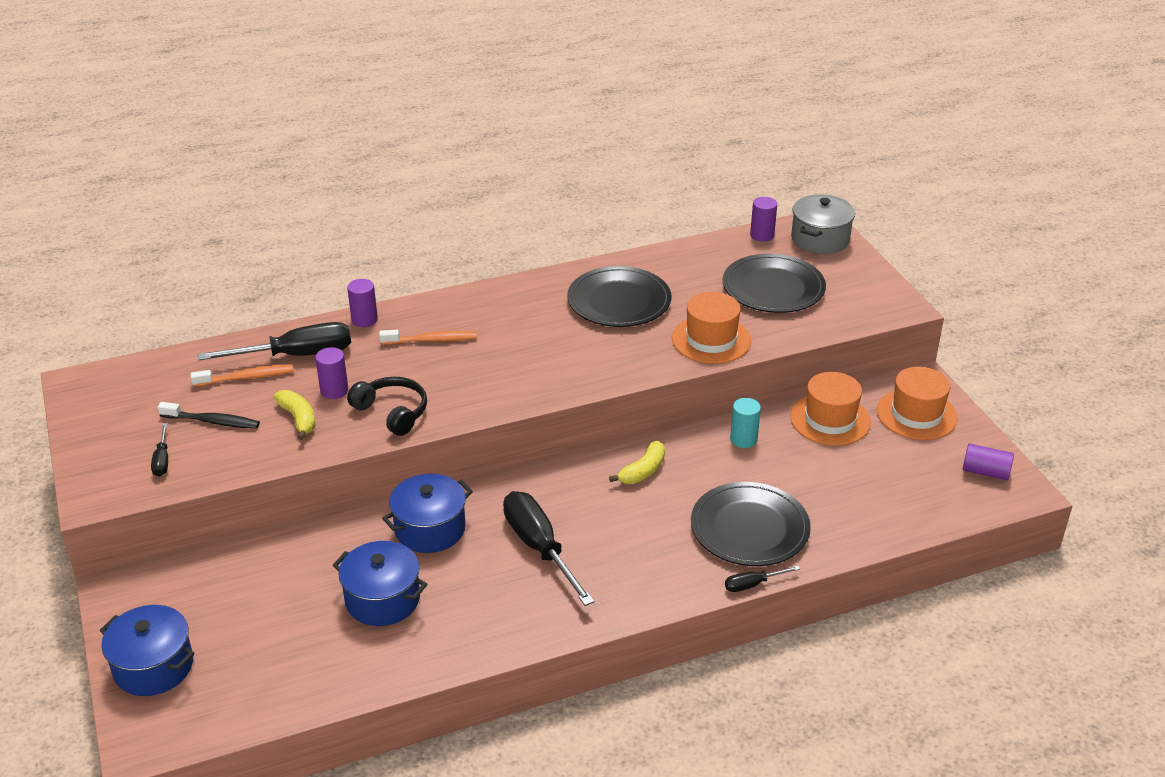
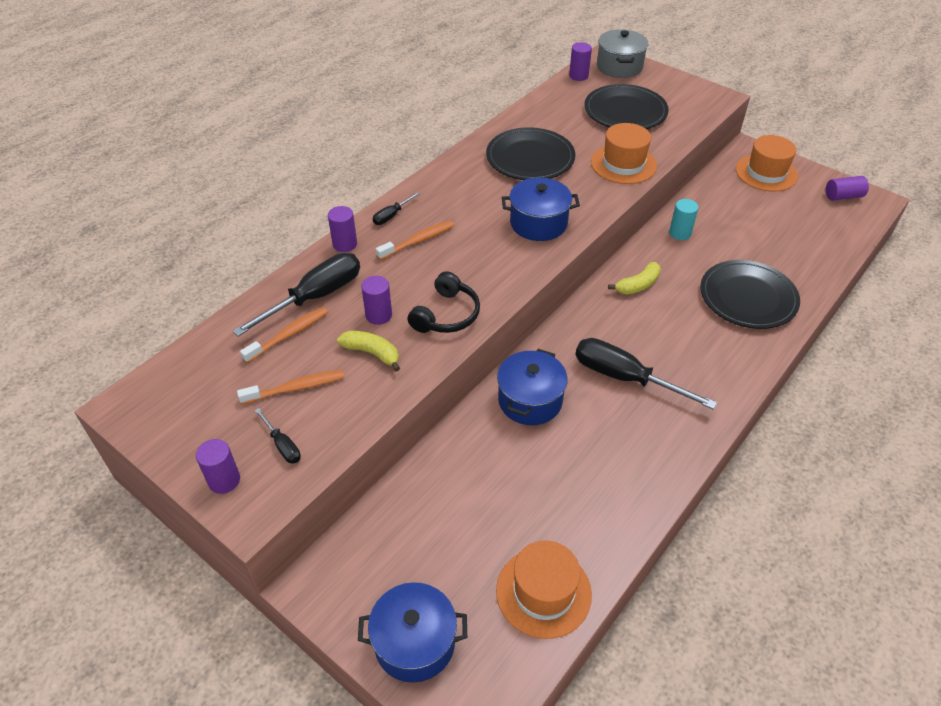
camera: 30 degrees left, 10 degrees up
black toothbrush [158,402,260,429] -> orange toothbrush [237,370,344,404]
blue pot [333,541,427,626] -> blue pot moved to [502,177,580,241]
black headphones [347,377,427,436] -> black headphones turned 105 degrees clockwise [407,271,480,333]
yellow banana [609,441,665,484] -> yellow banana turned 45 degrees clockwise [608,262,661,294]
black screwdriver [725,566,800,592] -> black screwdriver moved to [373,192,420,225]
orange hat [790,372,871,446] -> orange hat moved to [496,540,592,639]
none -> purple cylinder [196,439,240,494]

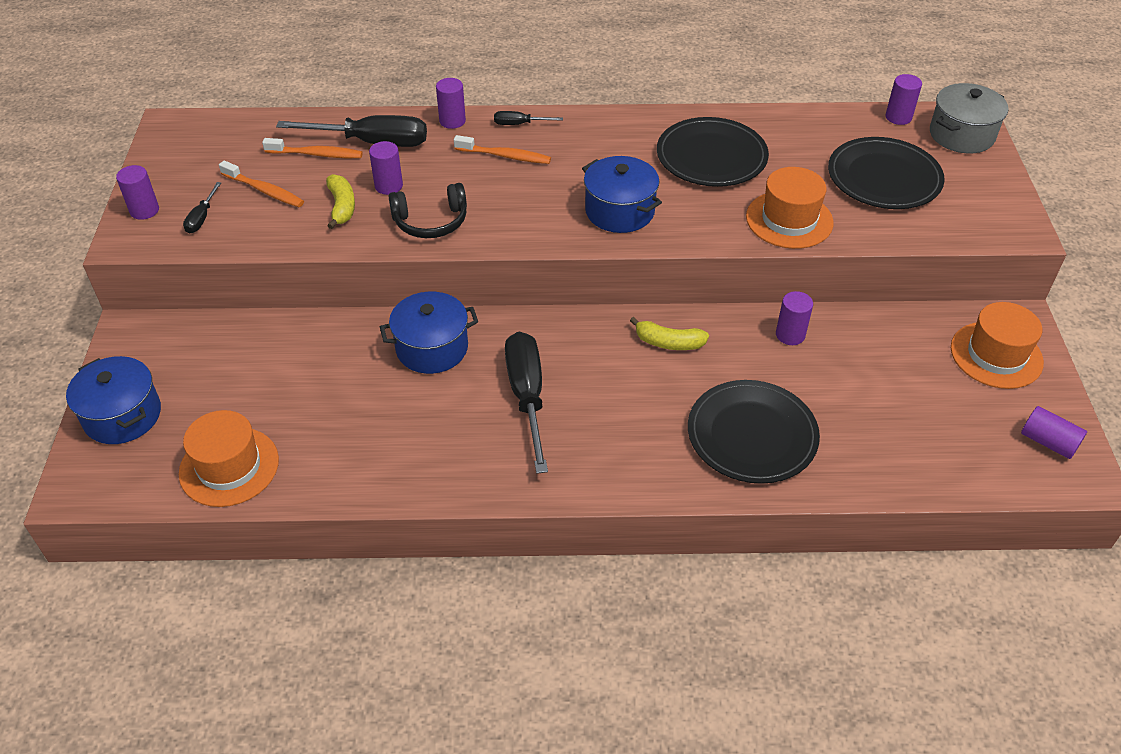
camera: 50 degrees right, 0 degrees up
turquoise cylinder [669,199,699,240] -> purple cylinder [776,291,813,345]

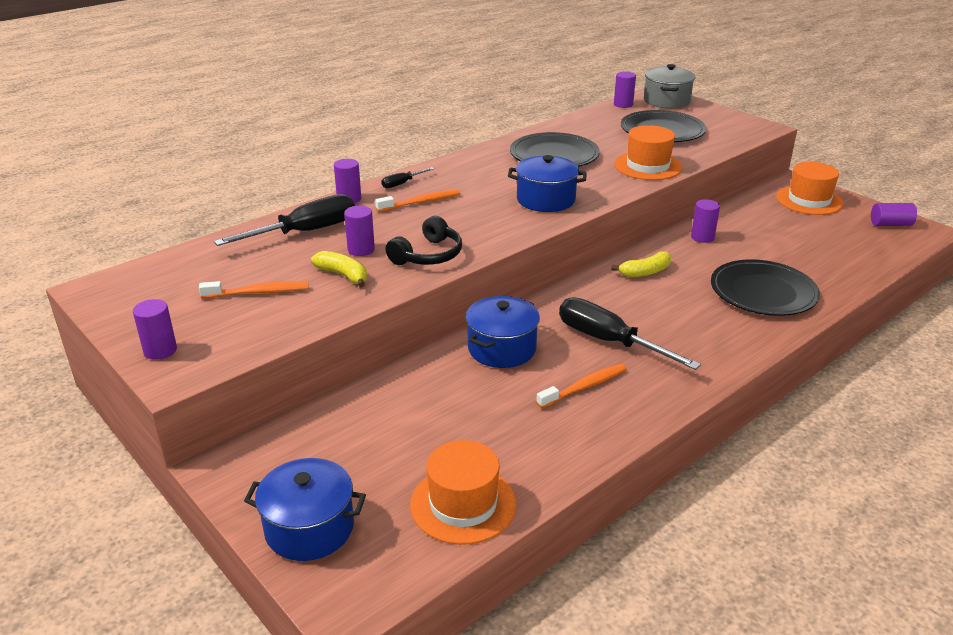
camera: 40 degrees left, 15 degrees down
black screwdriver [183,182,221,233] -> none
orange toothbrush [262,138,363,158] -> orange toothbrush moved to [536,364,627,409]

